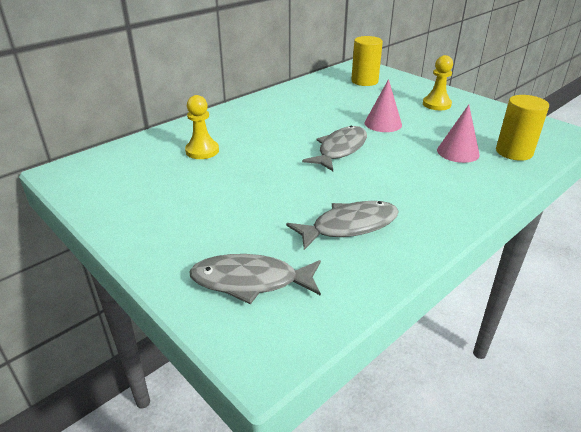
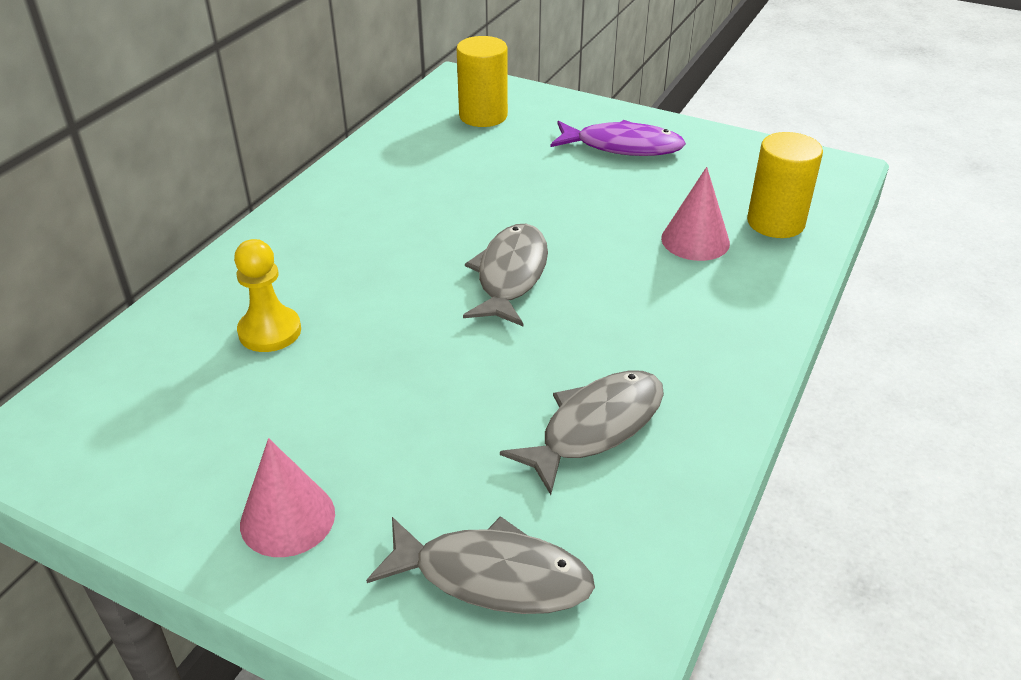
camera: 20 degrees left, 5 degrees up
grey fish [189,254,321,304] -> grey fish turned 150 degrees counterclockwise [366,516,595,614]
pink cone [365,79,402,132] -> pink cone moved to [240,438,335,557]
yellow pawn [423,55,453,110] -> purple fish [551,120,686,156]

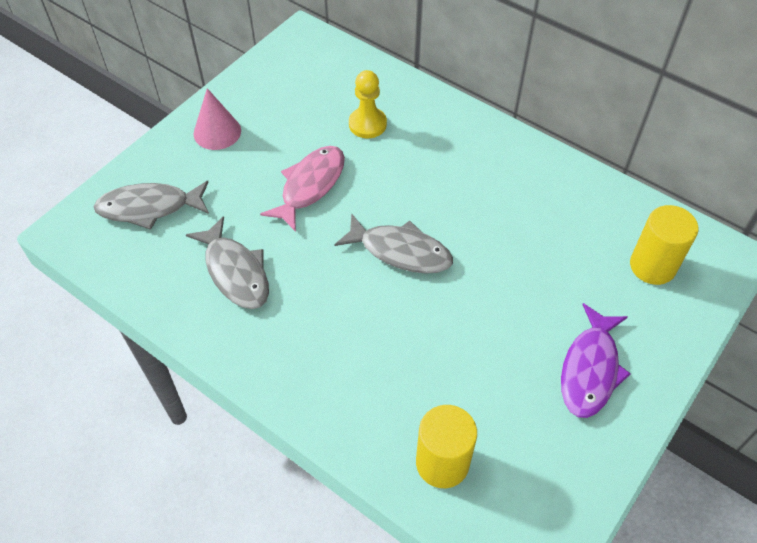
camera: 100 degrees right, 15 degrees up
grey fish [366,516,595,614] -> grey fish turned 60 degrees clockwise [94,181,209,230]
pink cone [661,167,730,261] -> none
none -> pink fish [260,146,345,232]

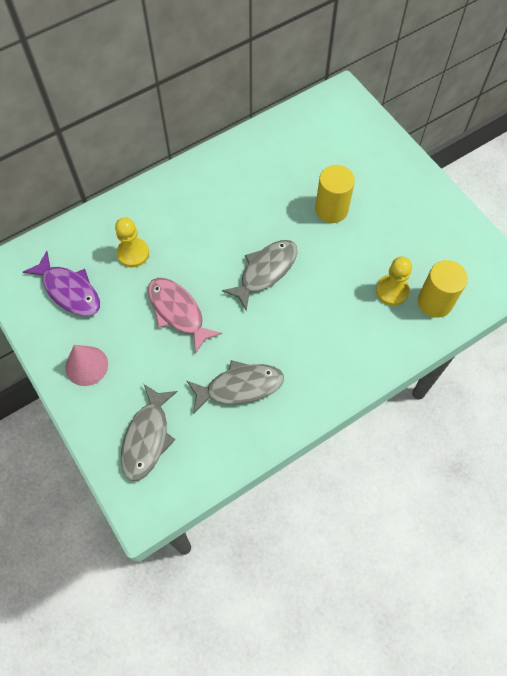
camera: 70 degrees left, 10 degrees up
purple fish [561,303,631,418] -> purple fish moved to [23,251,100,316]
yellow cylinder [630,205,698,285] -> yellow cylinder moved to [315,165,355,223]
none -> yellow pawn [376,257,412,306]

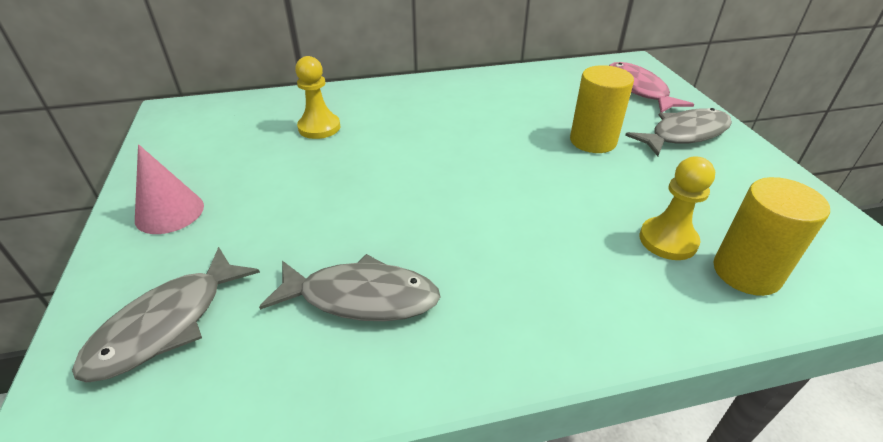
camera: 20 degrees right, 25 degrees down
purple fish [23,251,100,316] -> none
pink fish [148,278,222,354] -> pink fish moved to [609,62,694,113]
grey fish [222,240,297,311] -> grey fish moved to [625,108,732,156]

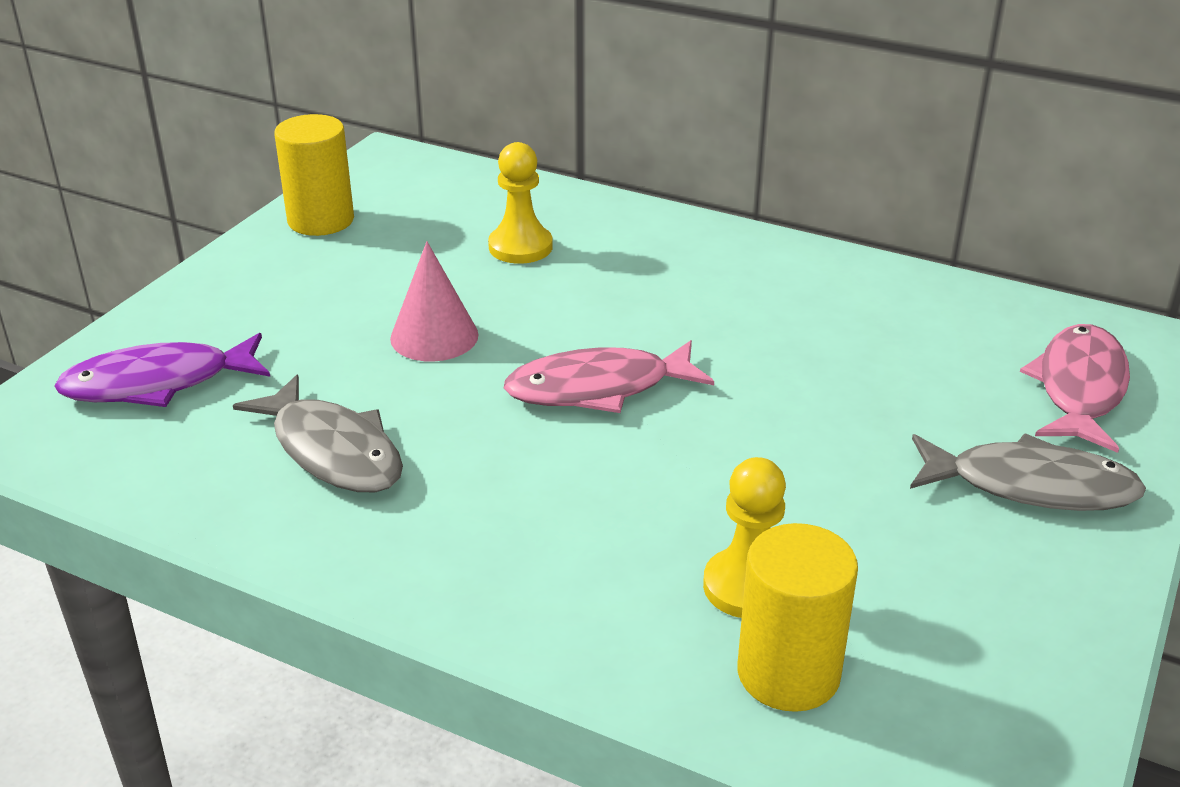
camera: 40 degrees right, 5 degrees down
grey fish [72,247,260,382] -> purple fish [54,333,270,407]
pink cone [135,144,204,234] -> pink cone moved to [390,241,479,362]
yellow cylinder [570,65,634,153] -> yellow cylinder moved to [274,114,354,236]
none -> pink fish [504,340,714,413]

